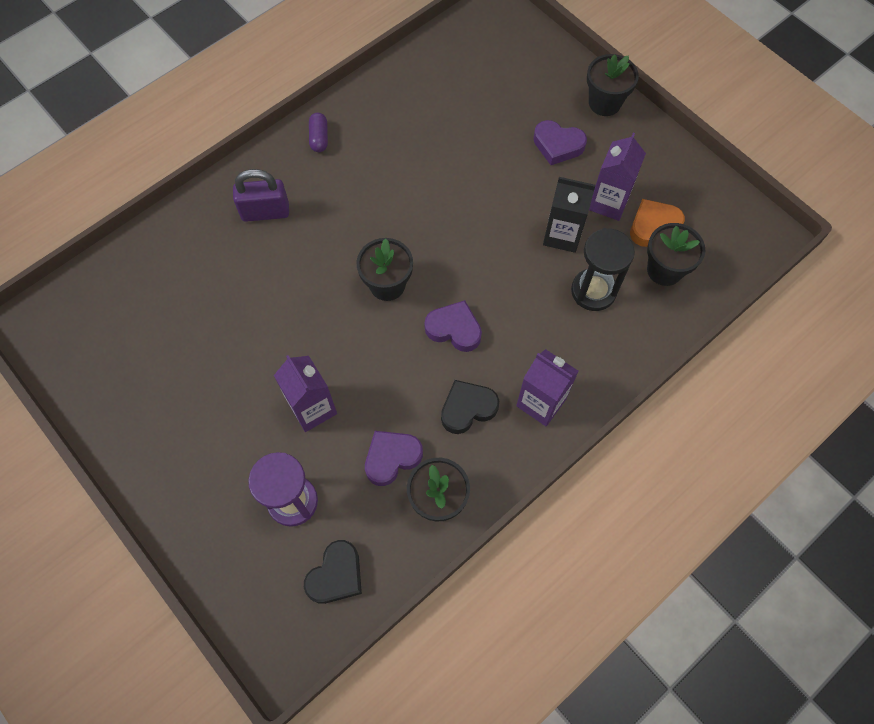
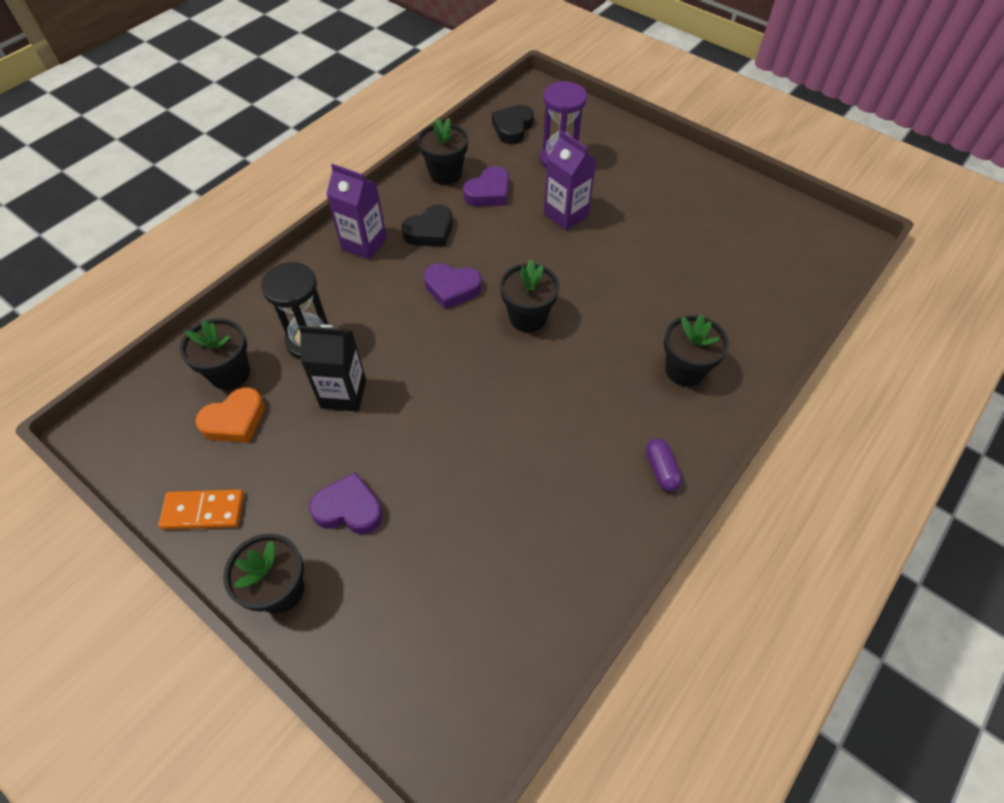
camera: 170 degrees right, 10 degrees down
purple padlock [233,169,289,222] -> black flower pot [664,315,729,387]
purple carton [589,133,646,221] -> none
none -> orange domino [158,489,244,530]

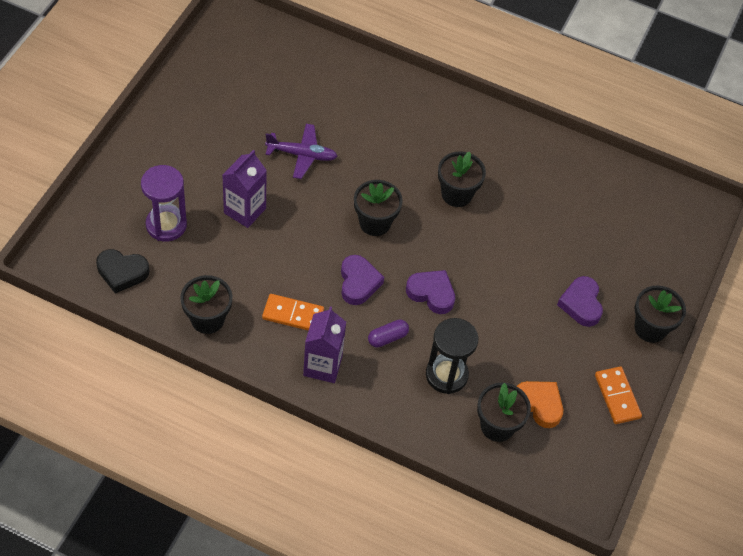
camera: 110 degrees left, 0 degrees up
black carton [299,325,366,412] -> none
black heart [402,205,453,247] -> orange domino [262,294,324,331]
purple heart [463,166,509,207] -> purple heart moved to [406,270,455,314]
purple capsule [646,438,683,491] -> purple capsule moved to [368,319,409,348]
black flower pot [664,315,729,387] -> black flower pot moved to [438,151,486,207]
none -> purple plane [265,124,337,179]

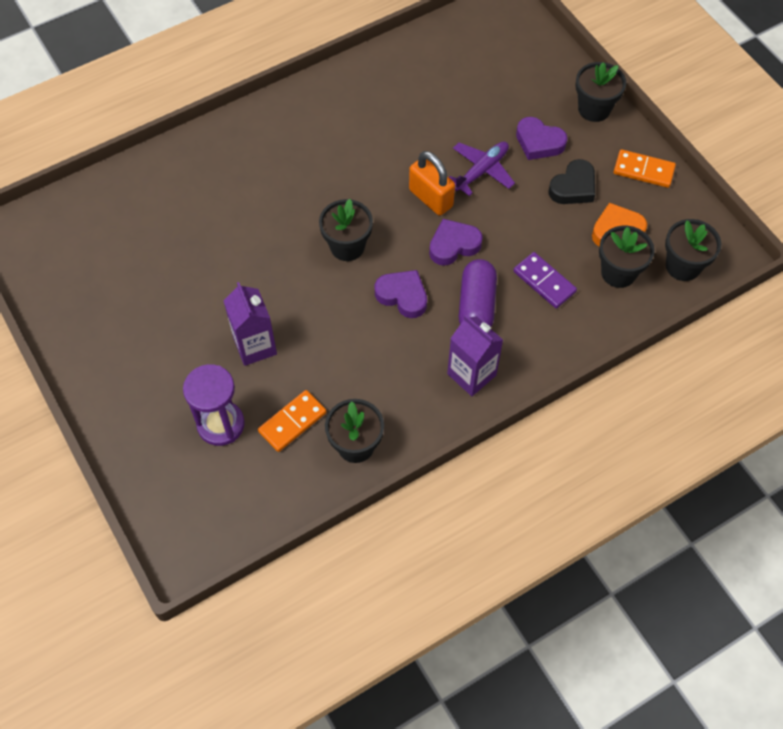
camera: 50 degrees left, 5 degrees up
black heart [96,249,149,294] -> black heart moved to [548,159,595,204]
orange domino [262,294,324,331] -> orange domino moved to [258,390,327,452]
purple plane [265,124,337,179] -> purple plane moved to [449,141,515,196]
purple capsule [368,319,409,348] -> purple capsule [459,259,497,327], size x1.75
black hourglass [426,318,479,394] -> purple domino [513,252,577,309]
black flower pot [438,151,486,207] -> black flower pot moved to [665,219,721,281]
none -> orange padlock [409,151,455,216]

